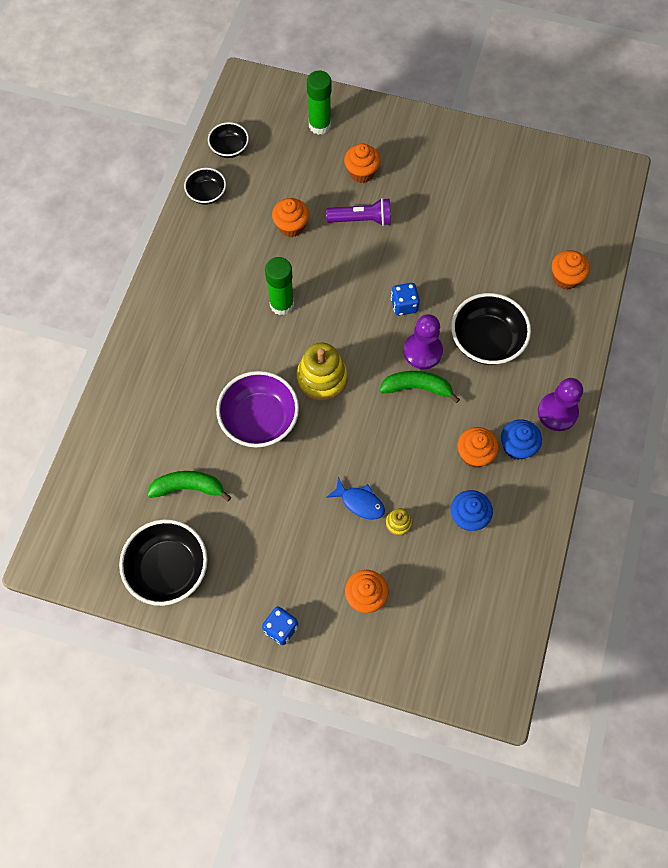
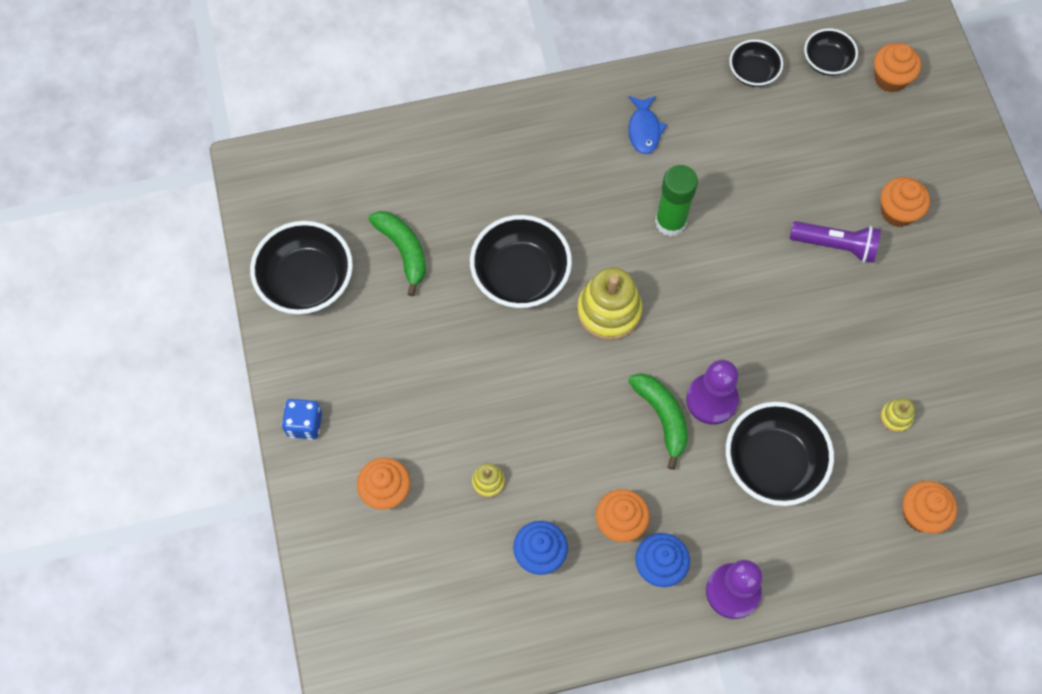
camera: 60 degrees right, 0 degrees up
purple bowl [216,371,299,448] -> black bowl [470,215,572,308]
orange cupcake [272,198,309,237] -> orange cupcake moved to [874,43,921,92]
green glue stick [307,70,331,135] -> none
purple flashlight [326,198,391,226] -> purple flashlight turned 45 degrees counterclockwise [790,221,881,263]
blue fish [326,477,385,519] -> blue fish moved to [628,96,667,154]
blue dice [391,283,420,316] -> none
none -> yellow stacking toy [880,398,915,433]

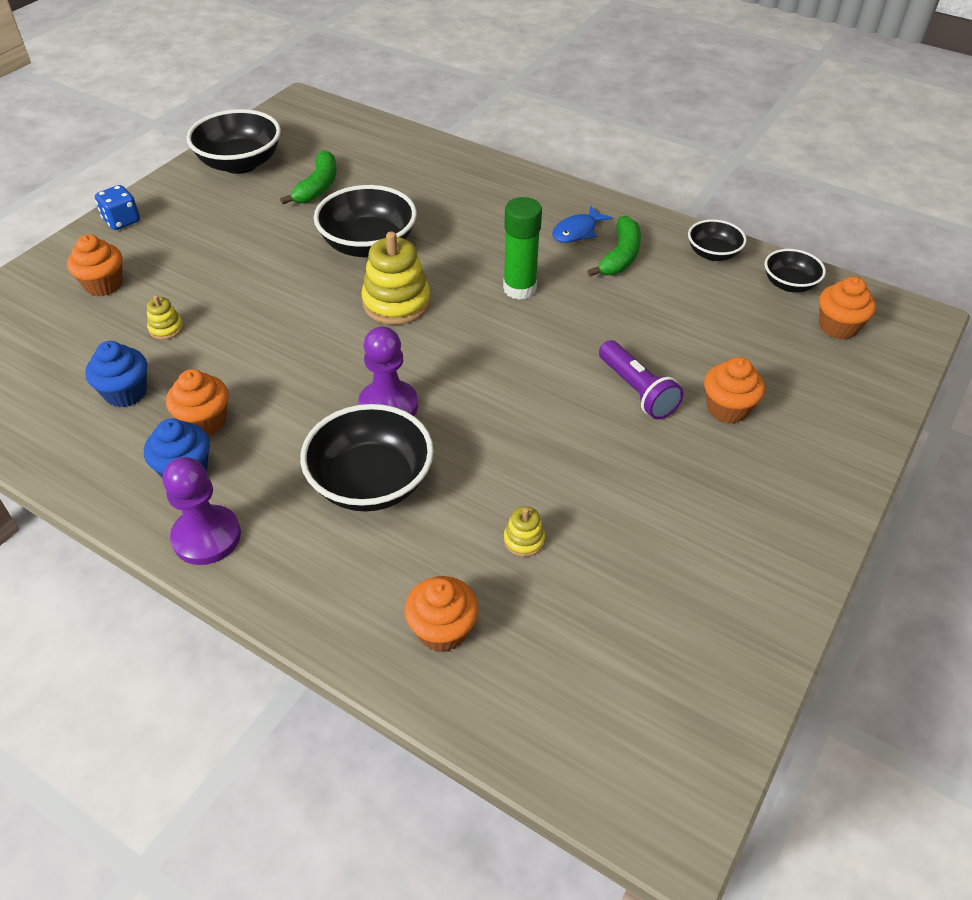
camera: 45 degrees right, 20 degrees down
green banana [628,373,688,470] -> green banana moved to [587,216,641,277]

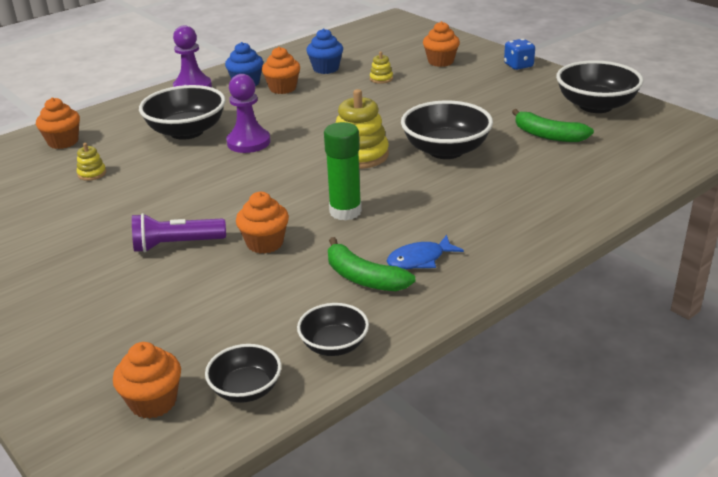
camera: 110 degrees right, 15 degrees down
blue fish [552,206,612,243] -> blue fish turned 90 degrees counterclockwise [387,235,464,269]
orange cupcake [704,357,765,424] -> orange cupcake moved to [236,192,289,254]

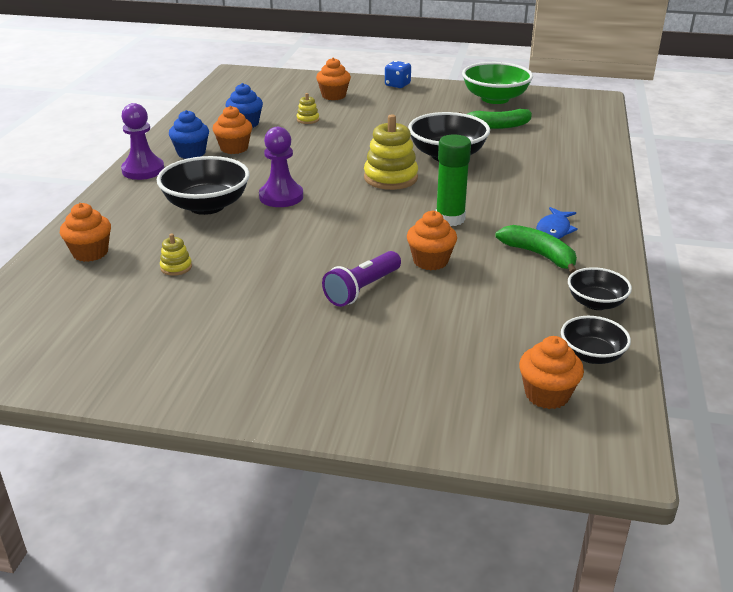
camera: 40 degrees left, 0 degrees up
green banana [328,237,415,291] -> green banana turned 135 degrees counterclockwise [496,225,577,274]
black bowl [556,60,644,113] -> green bowl [462,62,533,104]

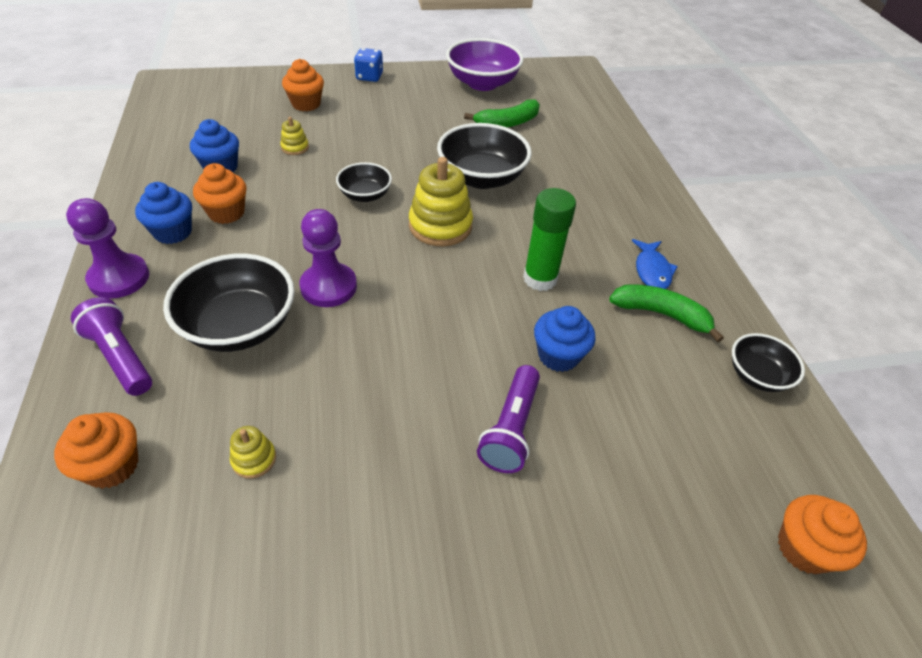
camera: 25 degrees left, 15 degrees up
orange cupcake [407,211,457,270] -> blue cupcake [534,306,596,372]
green bowl [462,62,533,104] -> purple bowl [446,38,524,91]
black bowl [561,316,631,364] -> black bowl moved to [336,162,392,202]
none -> purple flashlight [71,297,152,396]

